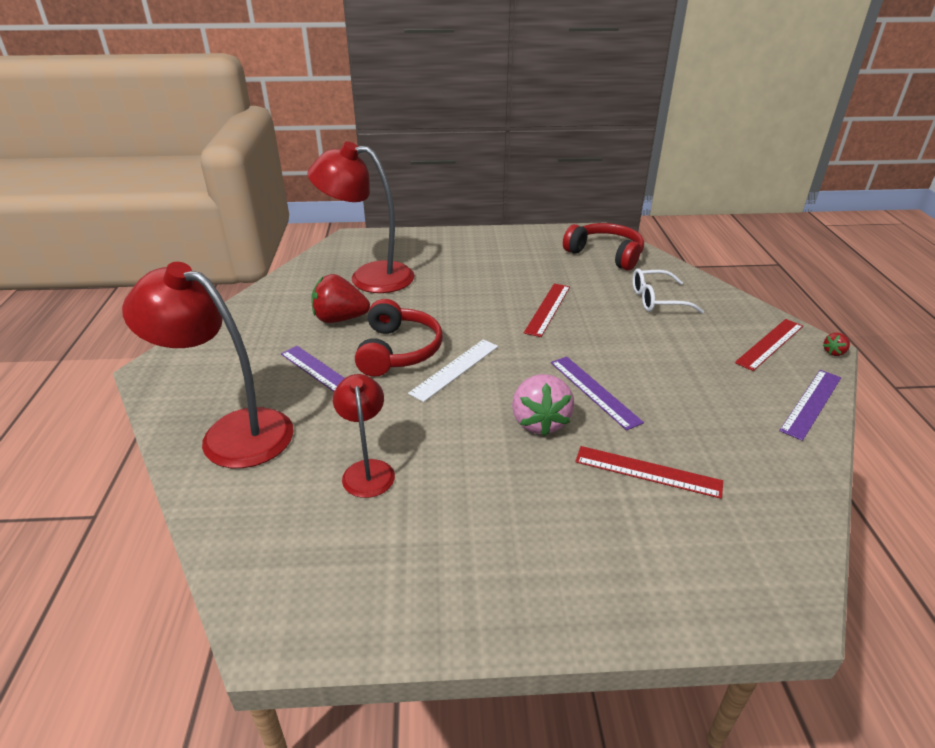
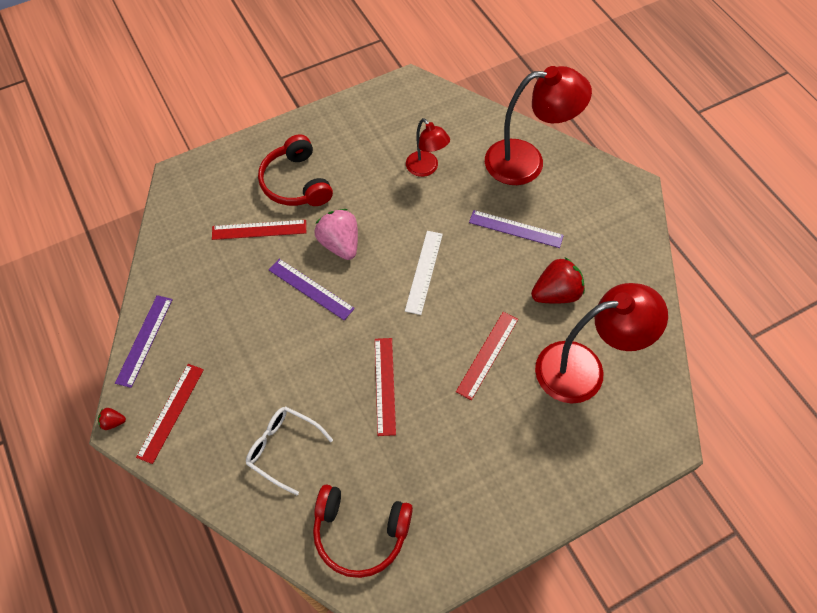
camera: 155 degrees right, 25 degrees up
red headphones [355,299,443,377] -> red headphones moved to [258,134,333,206]
white glasses [633,268,704,314] -> white glasses turned 120 degrees counterclockwise [246,406,333,495]
red strawberry [823,333,850,356] -> red strawberry turned 120 degrees counterclockwise [98,408,126,430]
none -> red ruler [456,312,518,400]

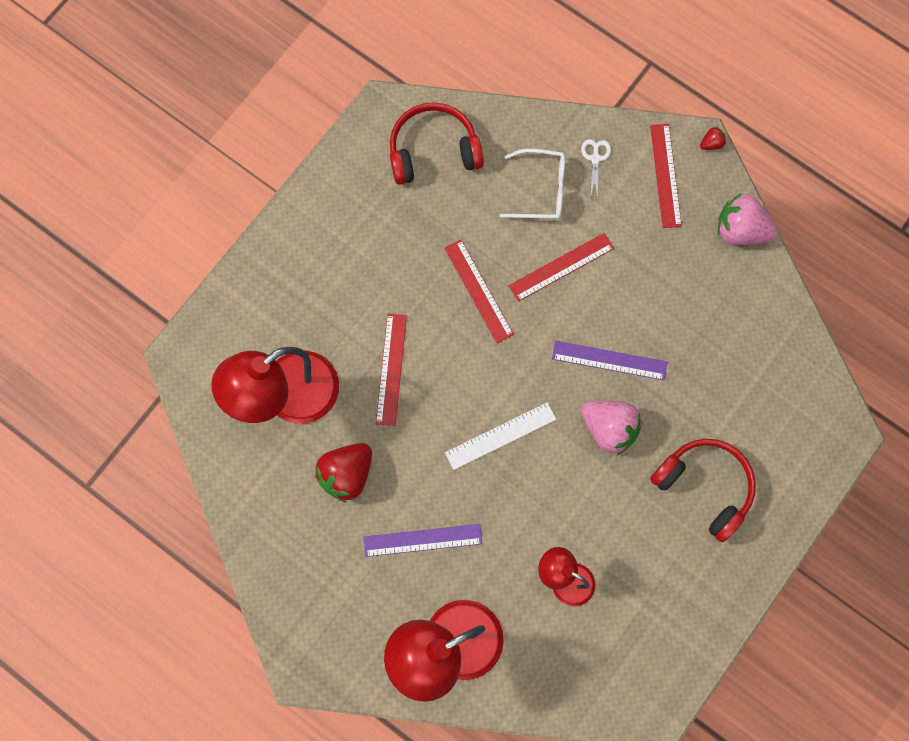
camera: 155 degrees right, 15 degrees up
purple ruler [115,295,173,388] -> pink strawberry [718,193,777,245]
red ruler [212,220,306,240] -> red ruler moved to [509,233,614,302]
white ruler [405,231,443,315] -> white ruler turned 75 degrees clockwise [445,402,556,470]
none -> white scissors [581,139,611,200]

